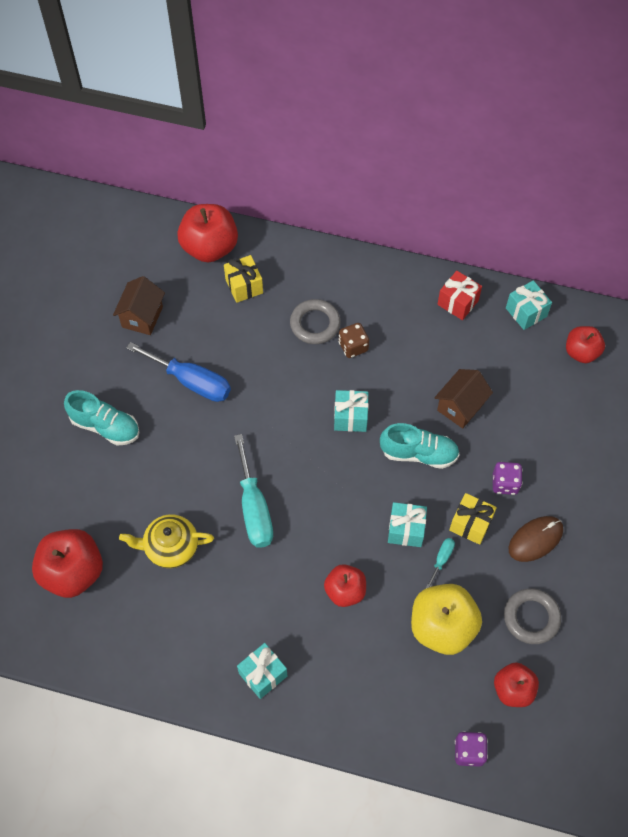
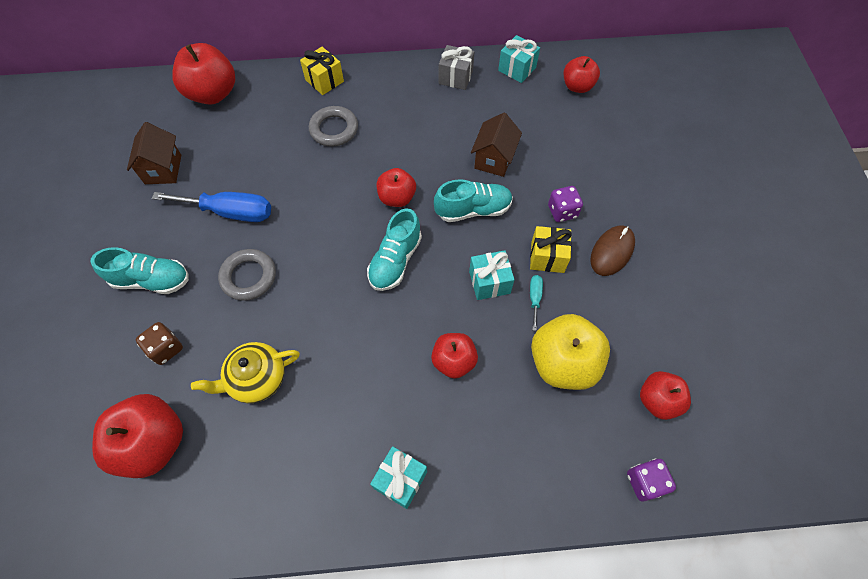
camera: 20 degrees left, 0 degrees up
yellow gift [224,255,263,303] -> yellow gift moved to [300,47,344,95]
turquoise screwdriver [234,434,273,548] -> none
turquoise gift [334,390,369,432] -> red apple [377,168,416,207]
brown dice [339,323,369,358] -> brown dice moved to [136,322,183,365]
red gift [437,271,482,320] -> grey gift [438,45,475,90]
grey ring [504,588,561,644] -> grey ring moved to [218,249,276,301]
none -> turquoise shoe [367,208,422,291]

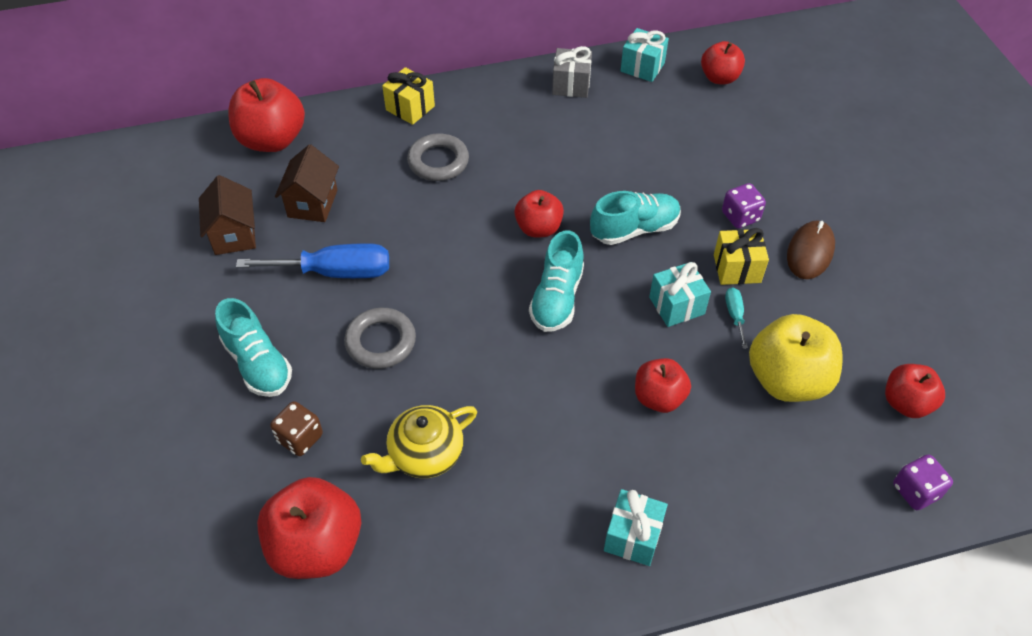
camera: 10 degrees left, 10 degrees down
turquoise shoe [91,247,189,294] -> turquoise shoe turned 60 degrees clockwise [215,298,292,397]
brown house [471,113,522,177] -> brown house moved to [275,144,339,222]

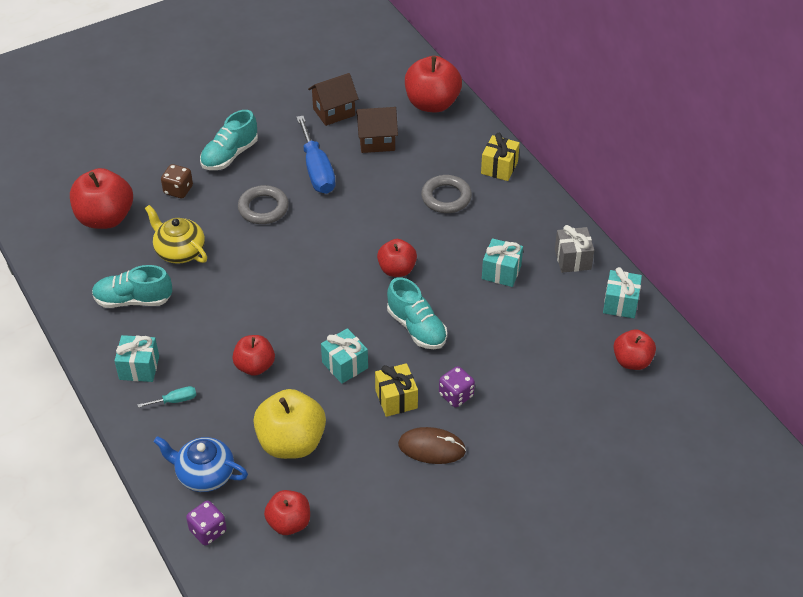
camera: 75 degrees right, 5 degrees down
turquoise shoe [529,231,584,332] -> turquoise shoe moved to [92,265,172,308]
turquoise screwdriver [725,287,748,349] -> turquoise screwdriver moved to [137,386,196,408]
none -> blue teapot [154,436,248,492]
none -> turquoise gift [482,238,523,287]

